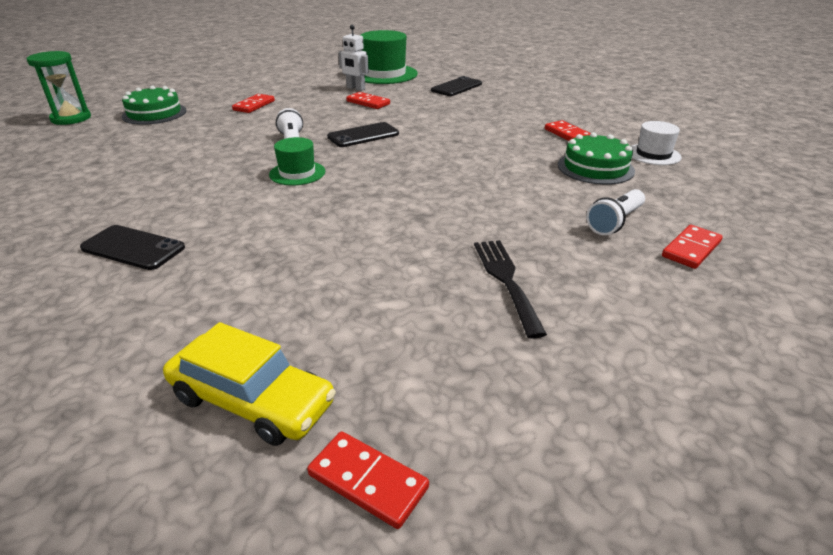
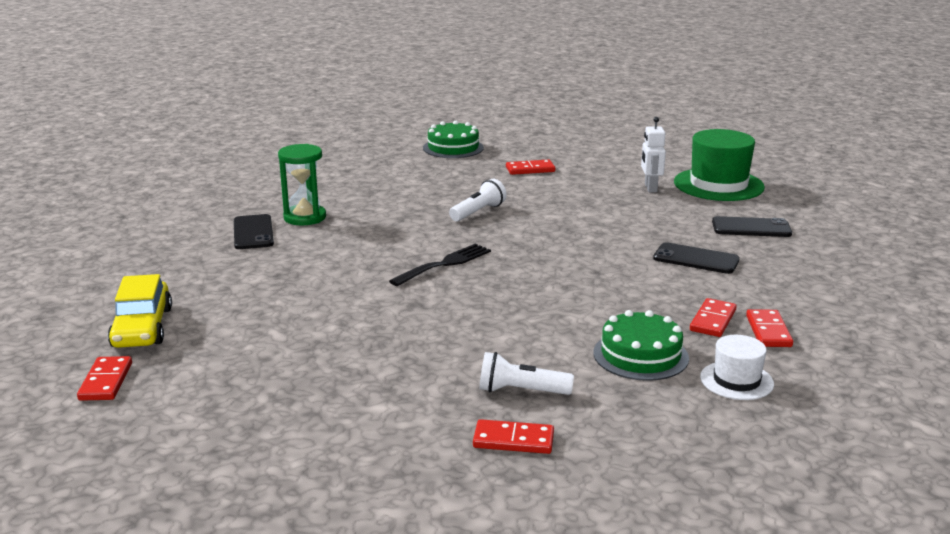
camera: 55 degrees right, 10 degrees down
green hourglass [27,51,91,125] -> green hourglass moved to [278,144,326,225]
green hat [269,137,325,185] -> none
black phone [327,122,399,147] -> black phone moved to [653,242,740,274]
red domino [346,92,390,109] -> red domino moved to [746,309,793,347]
black fork [474,240,547,339] -> black fork moved to [389,243,491,286]

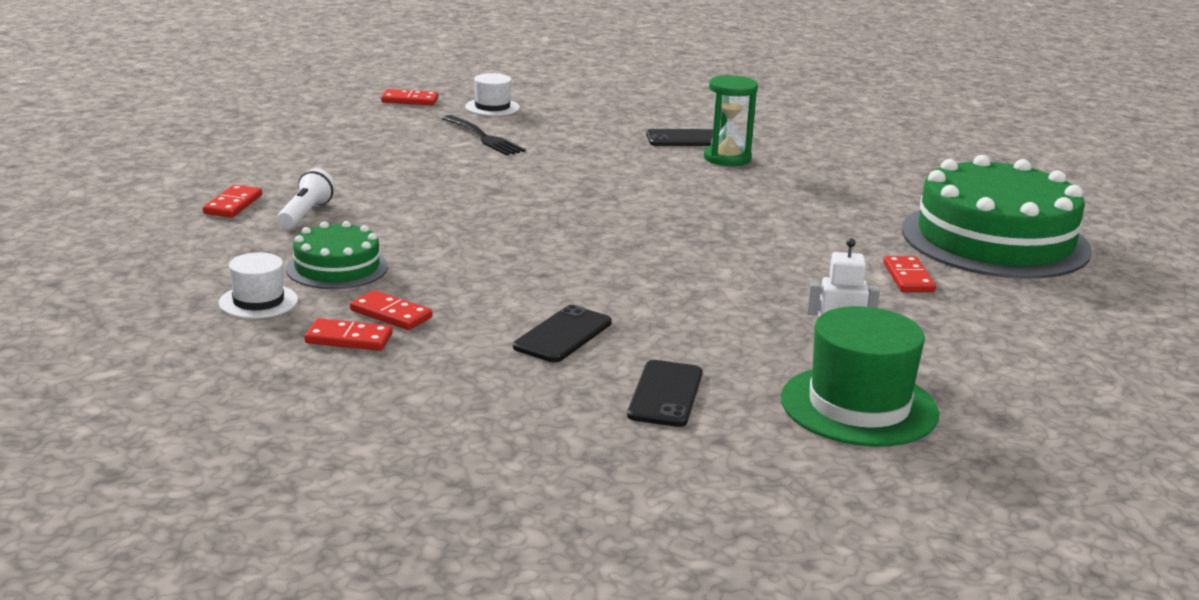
camera: 95 degrees right, 0 degrees up
yellow car [108,274,172,348] -> white hat [465,73,520,116]
black fork [389,243,491,286] -> black fork moved to [442,115,526,155]
green cake [423,121,484,158] -> green cake [902,155,1092,279], size x2.01
white flashlight [449,179,507,221] -> none

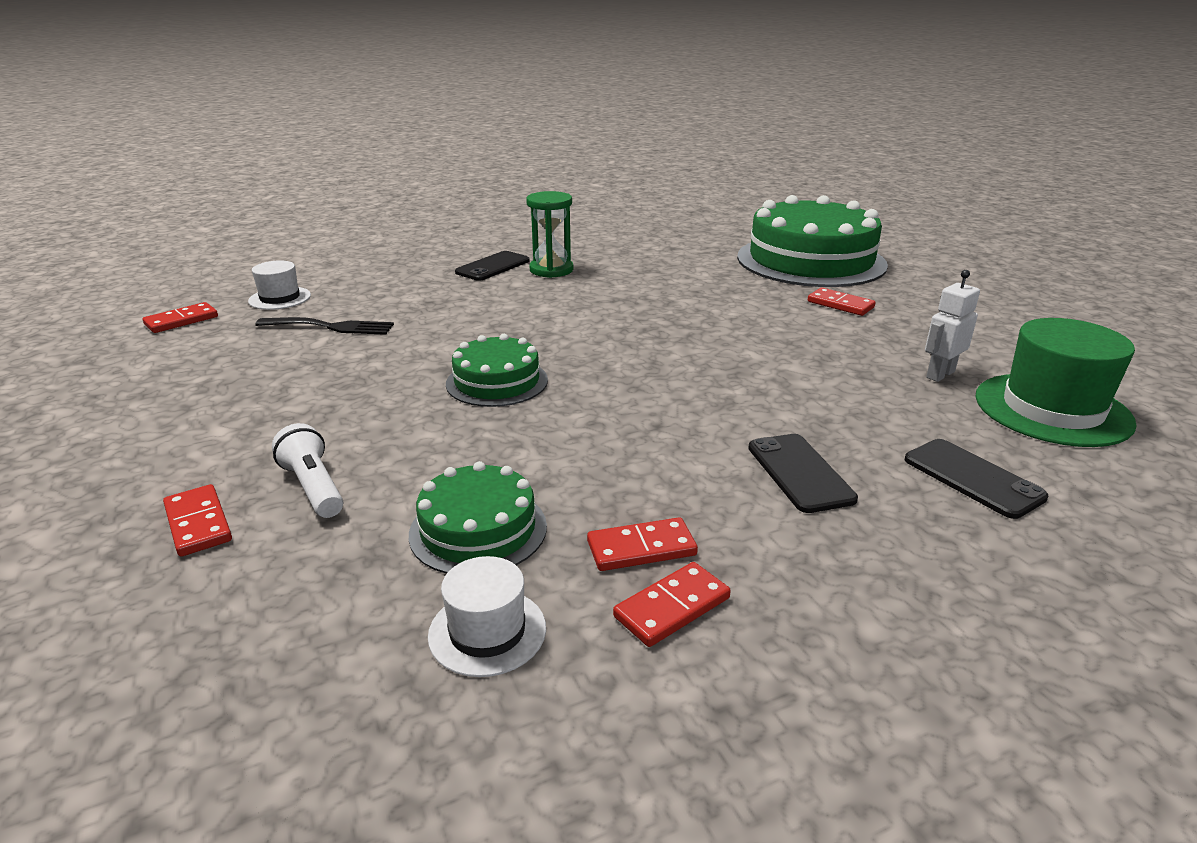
camera: 45 degrees left, 5 degrees up
none -> green cake [446,334,548,407]

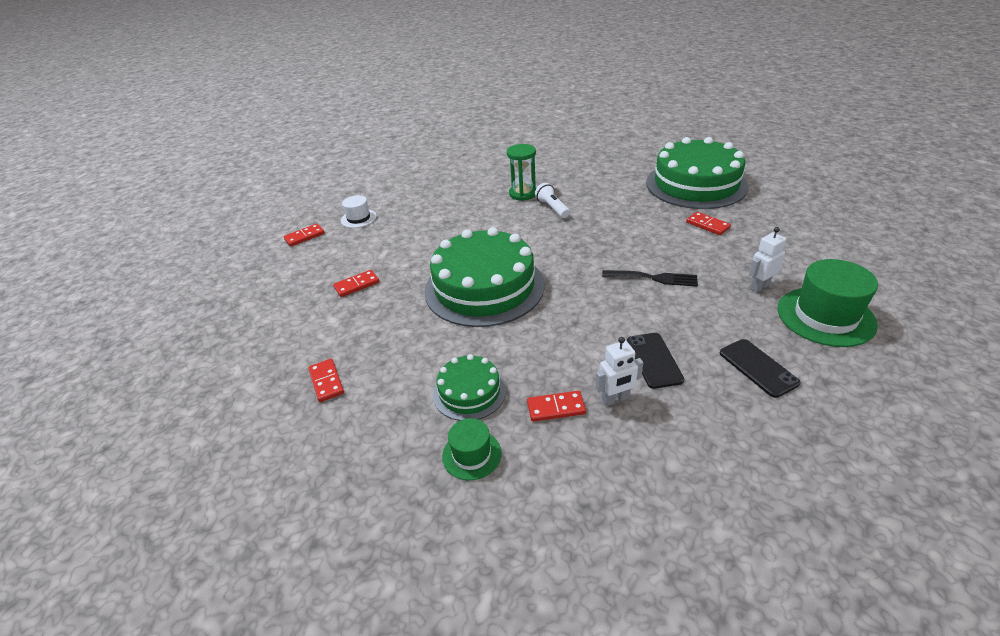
camera: 10 degrees right, 10 degrees up
black fork [255,317,394,335] -> black fork moved to [602,270,698,287]
white flashlight [272,423,343,518] -> white flashlight moved to [535,183,570,218]
white hat [428,556,546,677] -> green hat [442,418,502,480]
green cake [446,334,548,407] -> green cake [424,227,545,327], size x2.01
black phone [455,251,530,281] -> none
red domino [613,562,731,647] -> red domino moved to [333,270,379,297]
none -> white robot [595,337,643,406]

